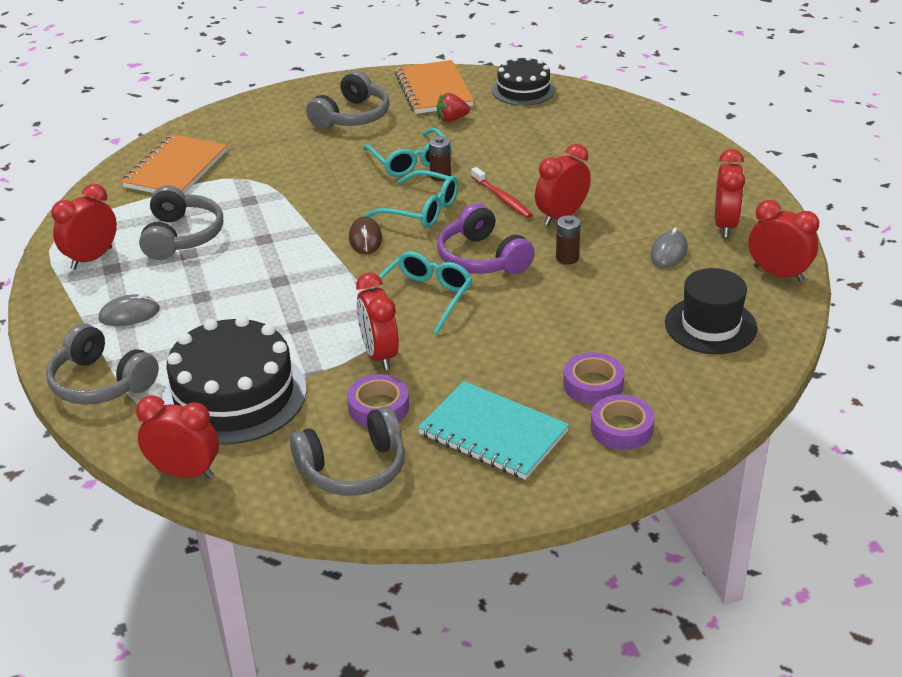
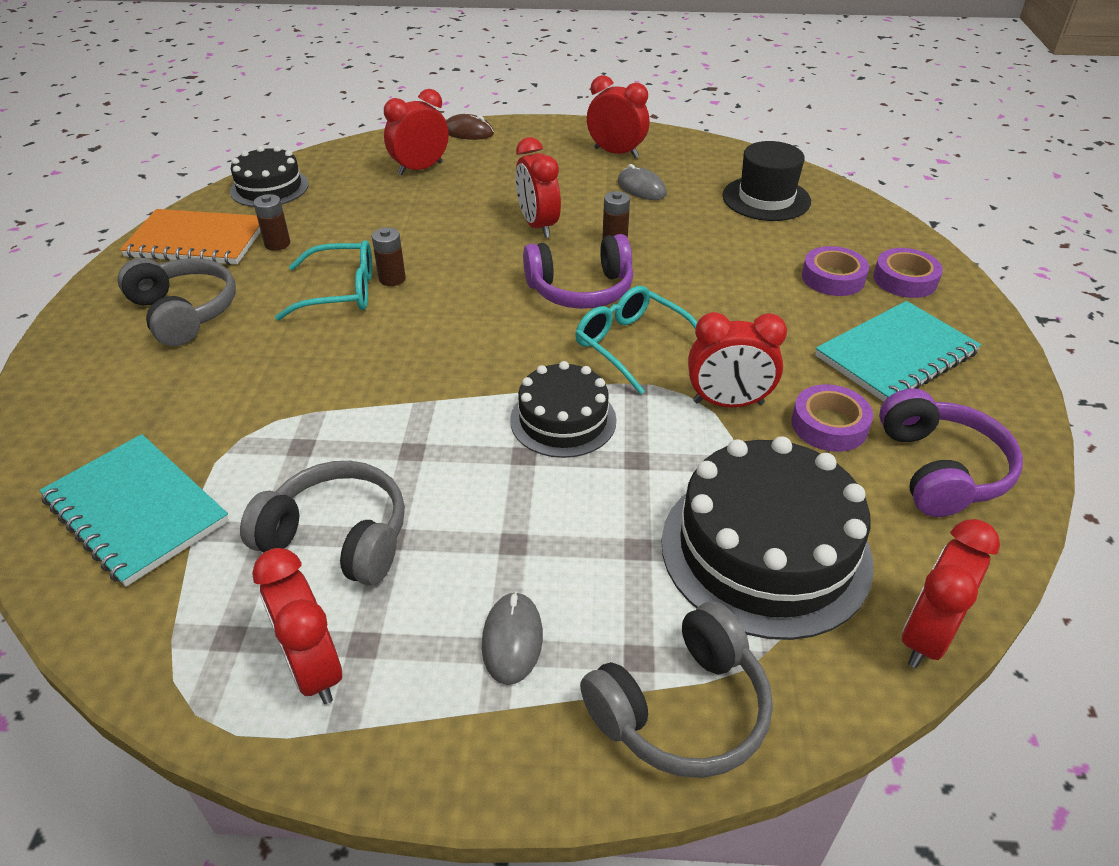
camera: 70 degrees left, 5 degrees up
orange notebook [121,134,227,193] -> turquoise notebook [39,434,229,587]
grey headphones [290,406,405,496] -> purple headphones [879,388,1023,517]
brown mouse [349,216,382,254] -> brown mouse moved to [446,114,494,140]
turquoise glasses [365,170,458,228] -> none
red strawberry [437,93,470,122] -> brown battery [253,194,290,251]
red toothbrush [471,167,533,218] -> none
red clock [749,200,819,282] -> red clock moved to [384,89,449,176]
none -> black cake [510,361,617,458]

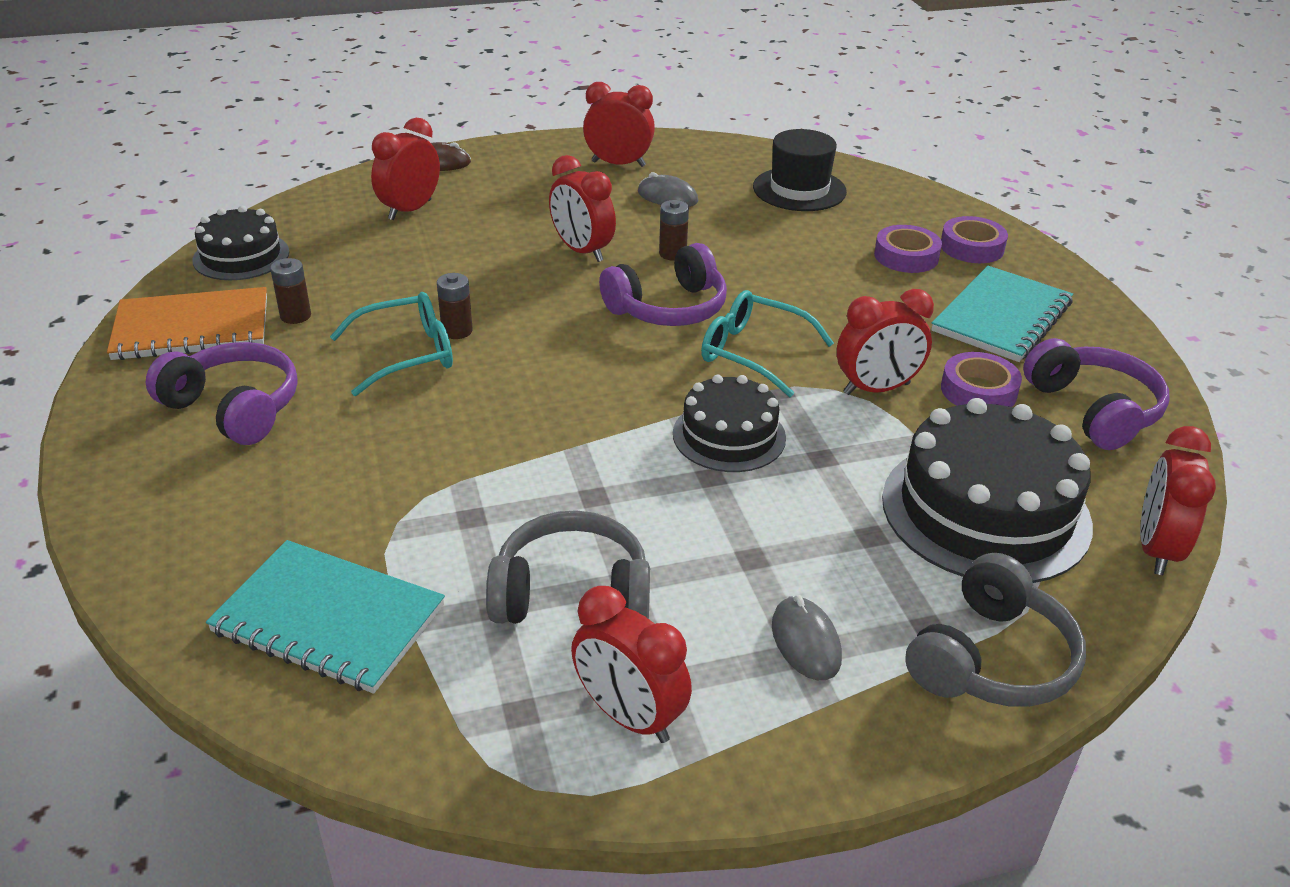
camera: 20 degrees left, 5 degrees down
grey headphones [118,258,236,346] -> purple headphones [146,342,298,445]

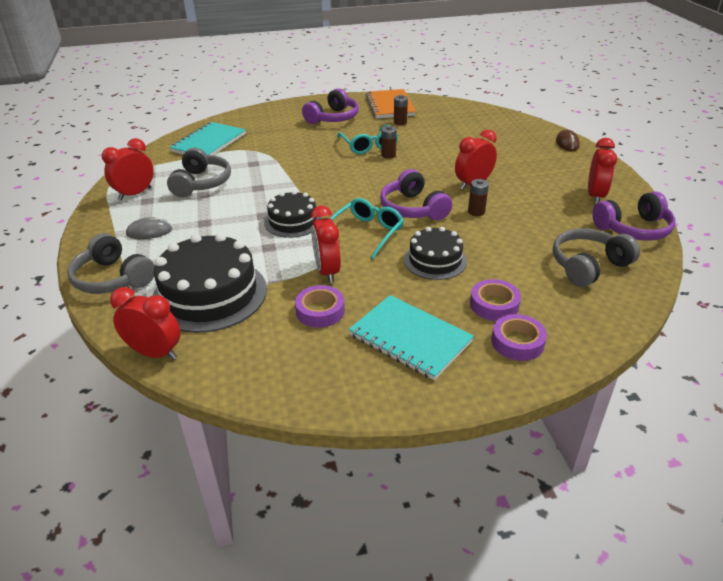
camera: 95 degrees right, 0 degrees up
black cake [192,206,289,280] -> black cake moved to [404,227,467,280]
red clock [371,118,440,220] -> none
grey mouse [638,172,698,207] -> none
black hat [753,129,847,211] -> grey headphones [553,228,640,287]
purple headphones [1023,338,1170,450] -> purple headphones moved to [592,191,675,241]

